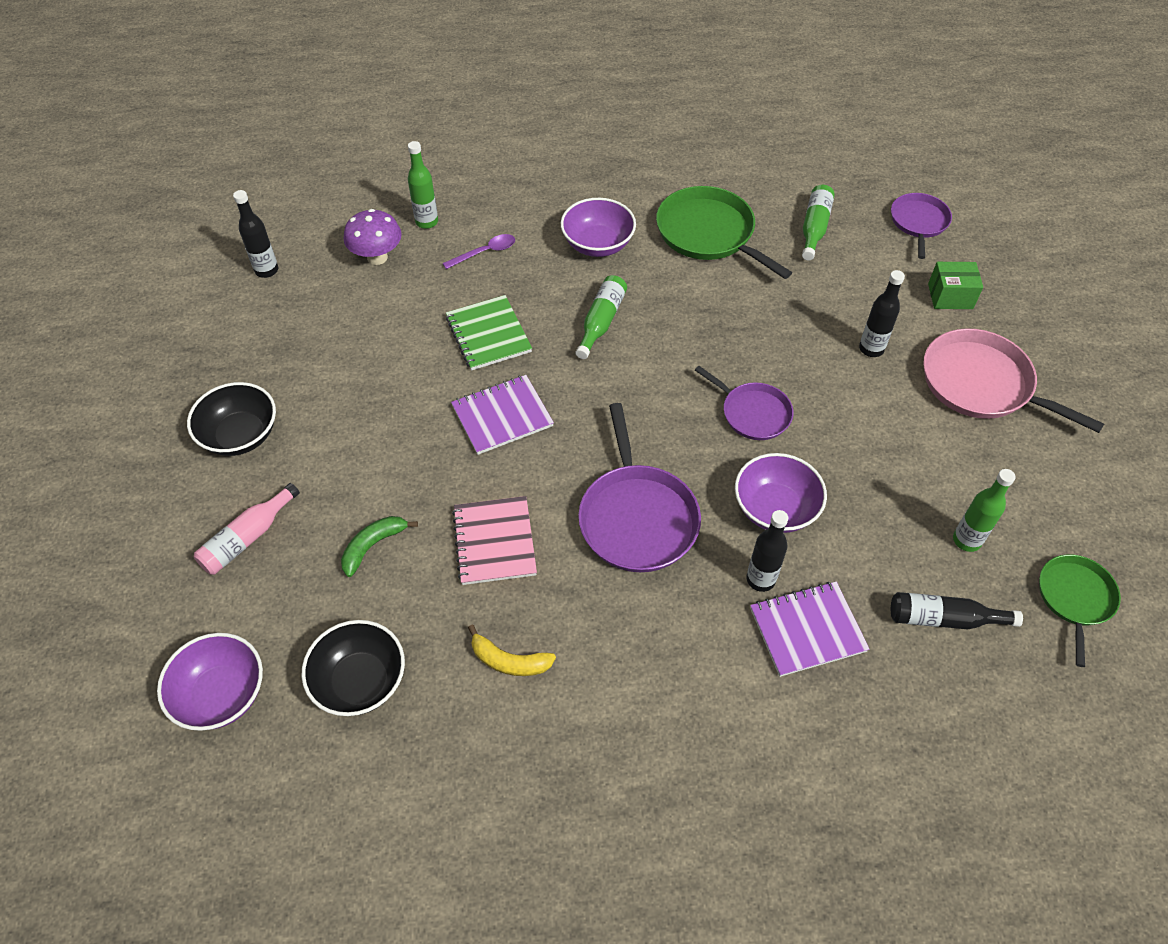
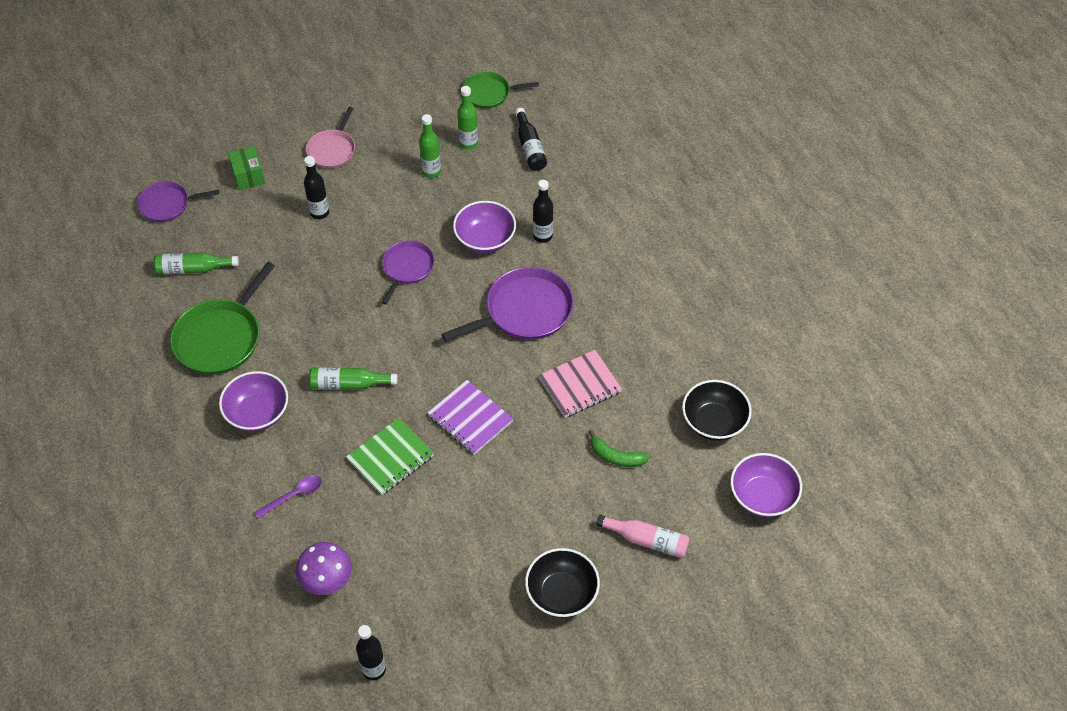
camera: 110 degrees left, 0 degrees up
green bottle [408,141,438,229] -> green bottle moved to [419,114,441,178]
purple spoon [442,234,515,269] -> purple spoon turned 105 degrees clockwise [254,475,322,519]
yellow banana [468,625,556,676] -> none
purple notebook [750,582,869,677] -> none
pink pan [923,328,1104,433] -> pink pan [306,107,355,169], size x0.62

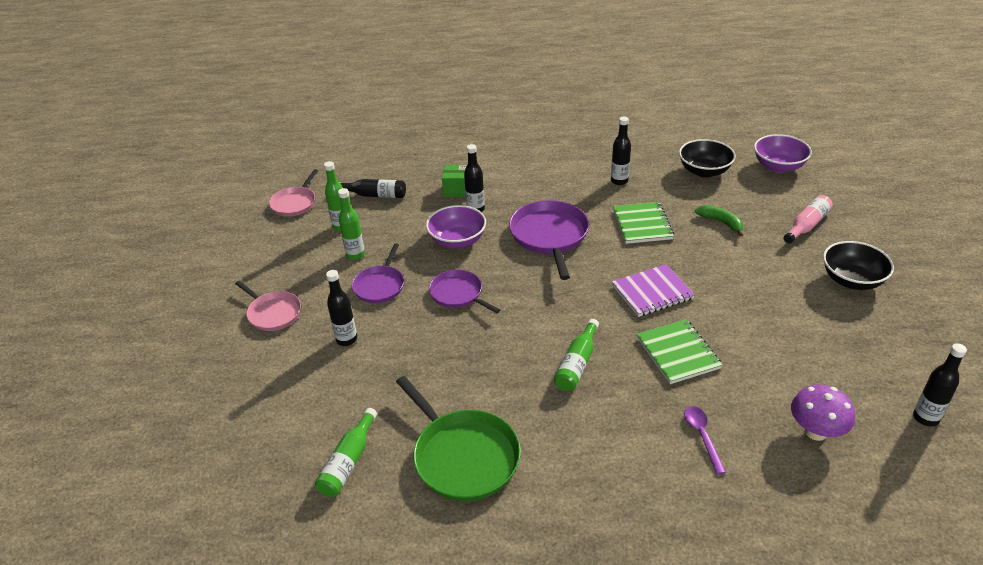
camera: 65 degrees left, 15 degrees down
purple pan [137,181,219,222] -> purple pan moved to [352,243,404,303]
purple bowl [219,371,288,432] -> none
green box [228,146,265,190] -> green box moved to [442,165,467,197]
green pan [462,72,539,108] -> pink pan [269,169,318,216]
pink notebook [538,350,622,418] -> green notebook [613,202,674,244]
green banana [588,430,650,467] -> green banana turned 90 degrees counterclockwise [695,205,743,236]
none -> black bottle [611,117,631,185]

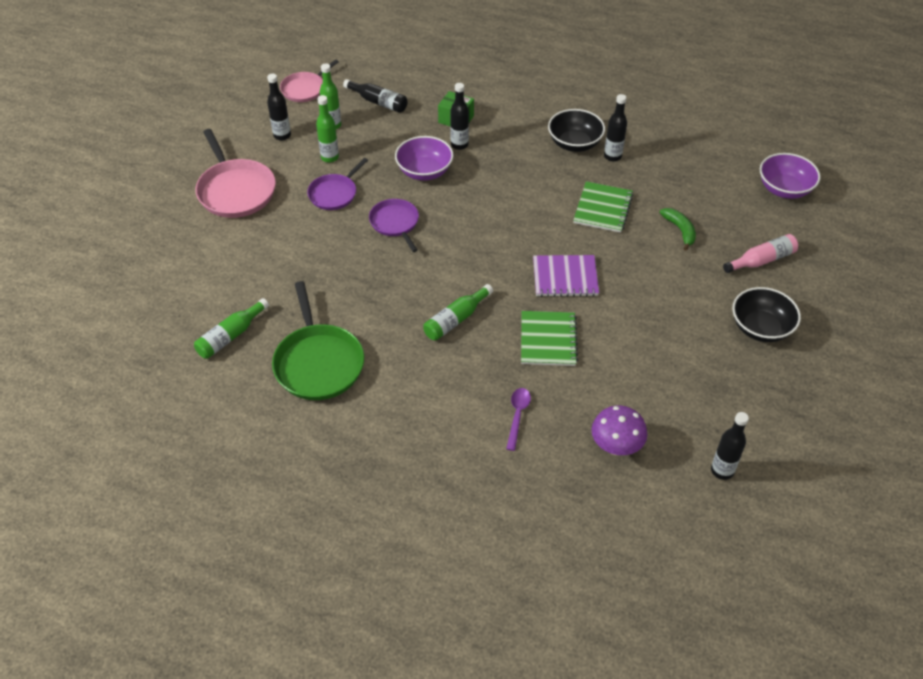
camera: 20 degrees right, 10 degrees up
pink pan [235,281,301,331] -> pink pan [195,129,276,218], size x1.62
black bottle [326,270,357,346] -> black bottle moved to [267,74,291,140]
purple pan [509,200,589,280] -> none
black bowl [679,139,736,178] -> black bowl moved to [548,109,605,152]

